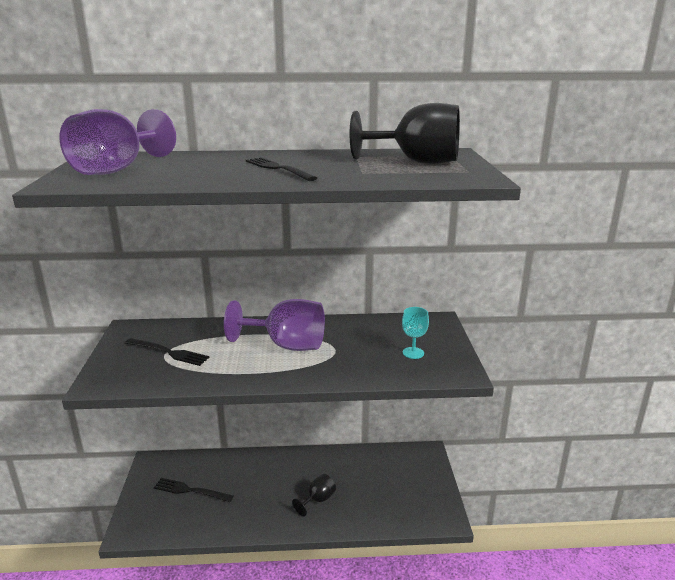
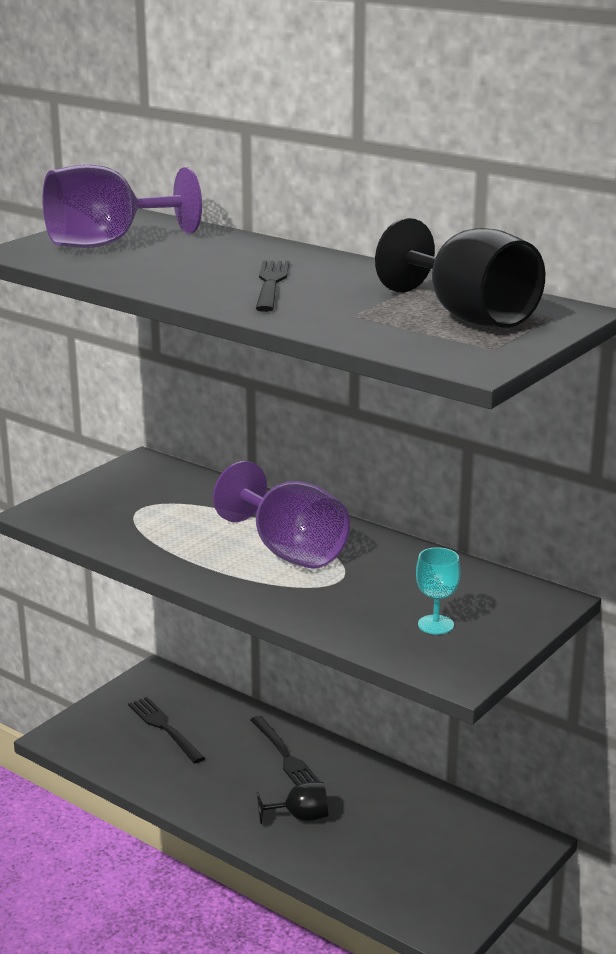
camera: 40 degrees right, 0 degrees up
black fork [125,338,210,366] -> black fork moved to [250,716,320,785]

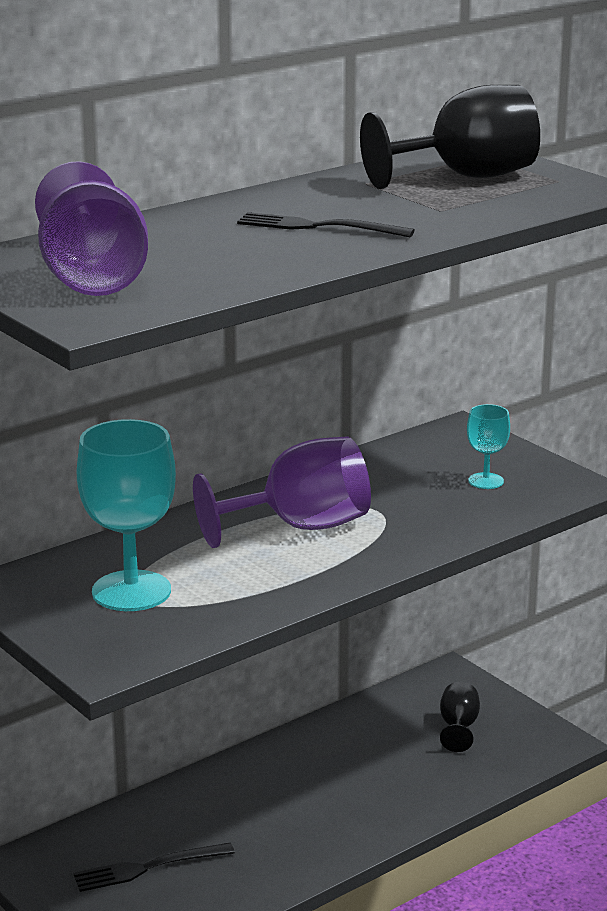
camera: 75 degrees left, 0 degrees up
black fork [250,716,320,785] -> none
black goblet [257,782,328,824] -> black goblet moved to [440,682,480,752]
none -> turquoise goblet [77,419,176,611]

